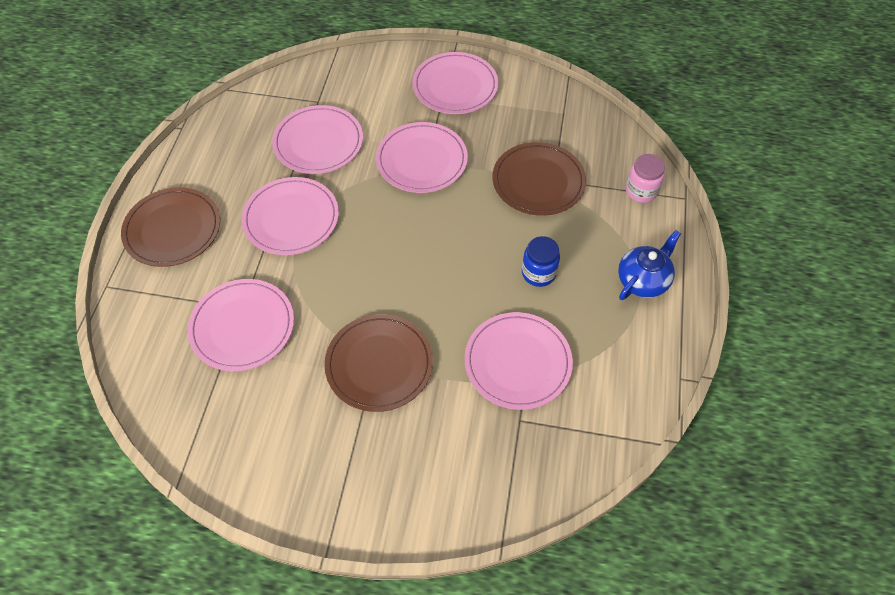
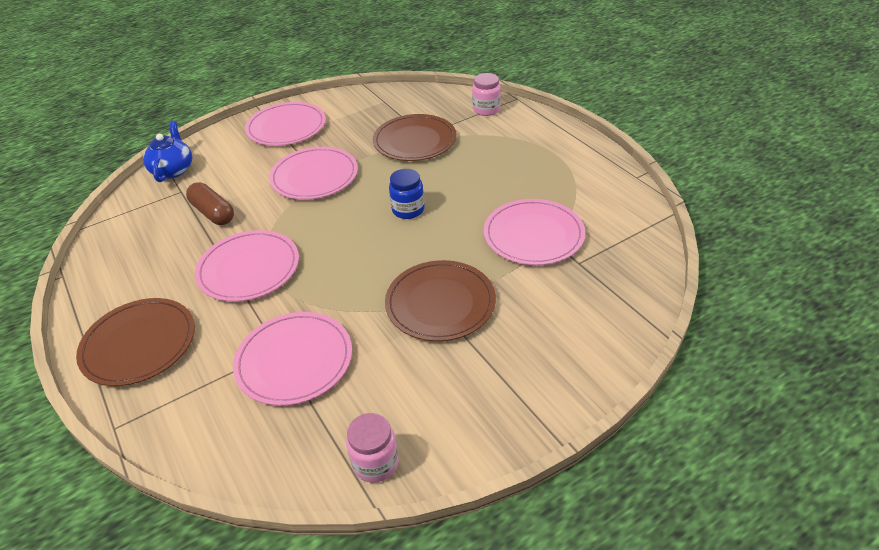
camera: 40 degrees left, 15 degrees down
pink plate [272,105,363,174] -> brown capsule [186,182,234,225]
blue jar [522,236,560,287] -> blue jar moved to [389,169,425,219]
blue teapot [618,230,681,300] -> blue teapot moved to [143,121,192,182]
none -> pink jar [346,413,399,483]

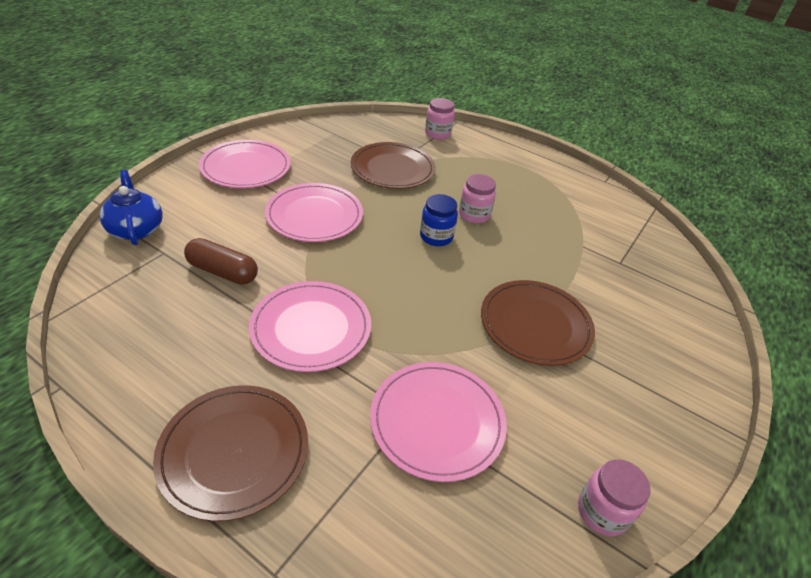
camera: 30 degrees left, 0 degrees up
pink plate [484,199,585,265] -> none
none -> pink jar [459,174,496,224]

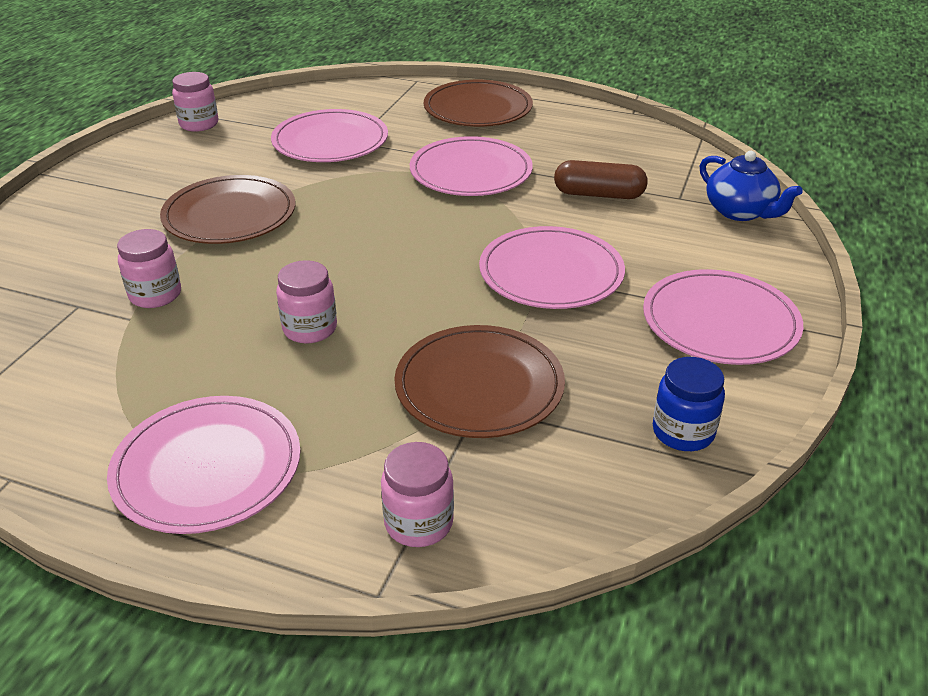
camera: 170 degrees right, 5 degrees down
blue jar [420,194,458,246] -> blue jar moved to [653,357,725,451]
none -> pink plate [107,396,300,534]
none -> pink jar [117,229,181,308]

